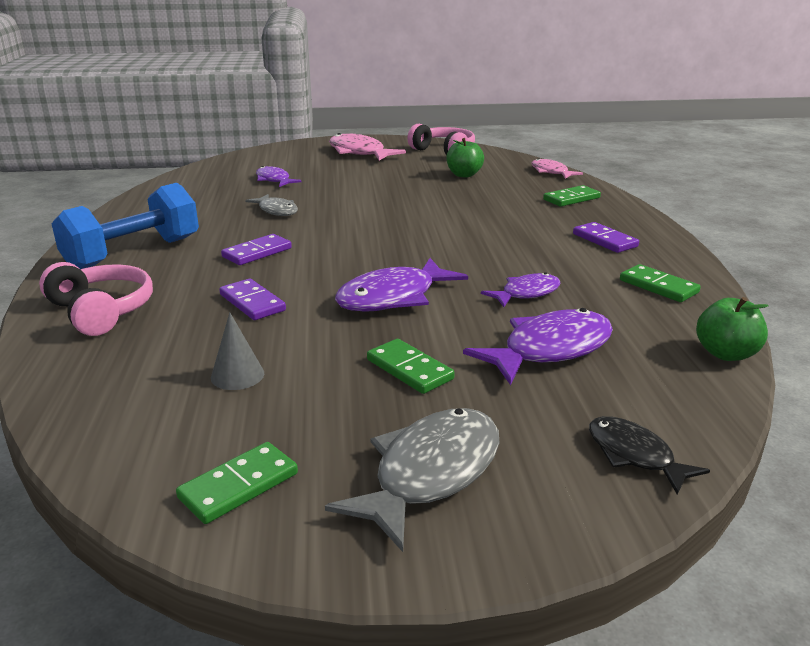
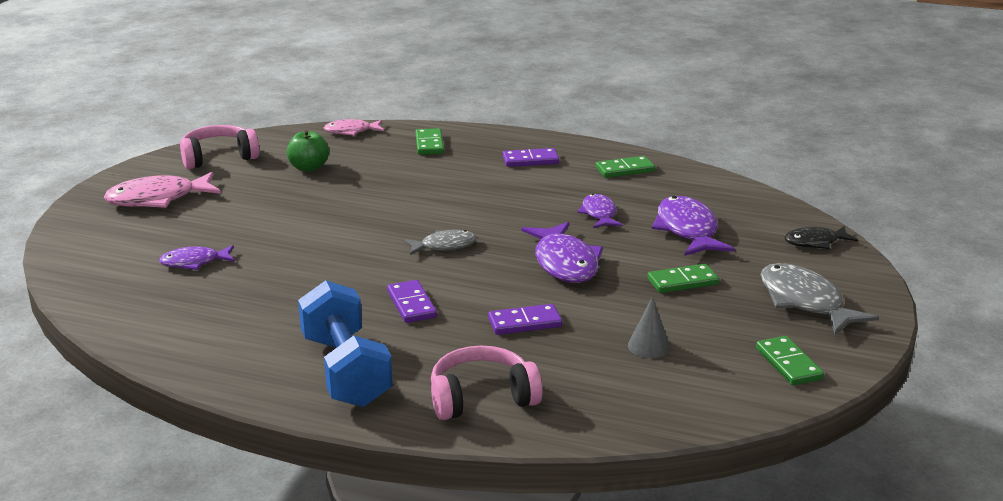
camera: 65 degrees left, 0 degrees up
grey fish [245,194,298,216] -> grey fish moved to [403,230,477,255]
green apple [696,297,769,361] -> none

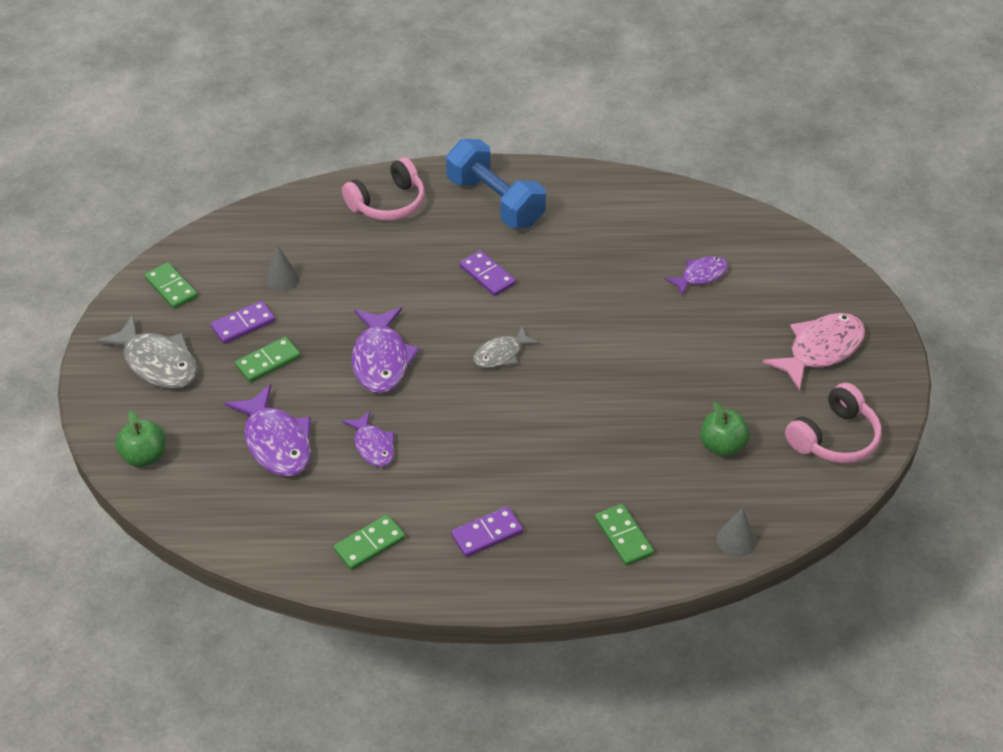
camera: 160 degrees right, 20 degrees up
pink fish [324,119,384,136] -> grey cone [716,508,756,557]
purple domino [488,304,562,335] -> purple domino moved to [211,301,275,344]
purple fish [522,222,603,283] -> purple fish turned 150 degrees counterclockwise [352,307,420,393]
black fish [784,226,858,249] -> green apple [115,410,165,467]

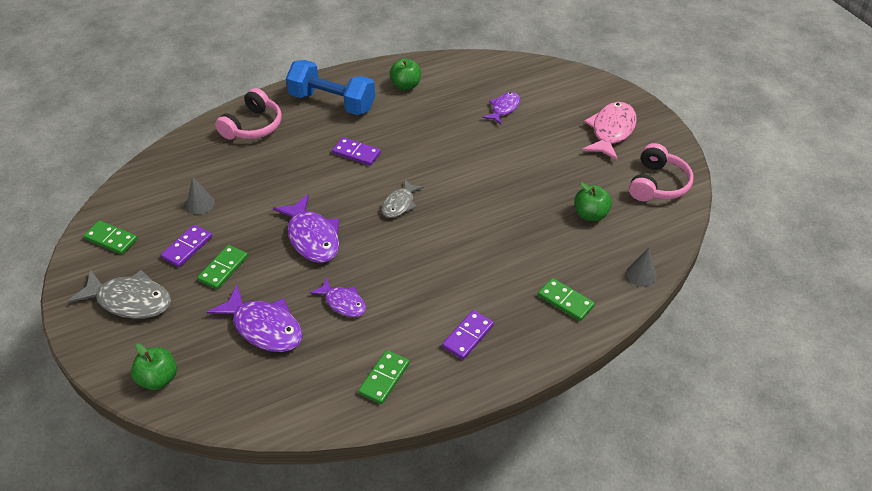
camera: 25 degrees left, 0 degrees up
none -> green apple [390,59,421,90]

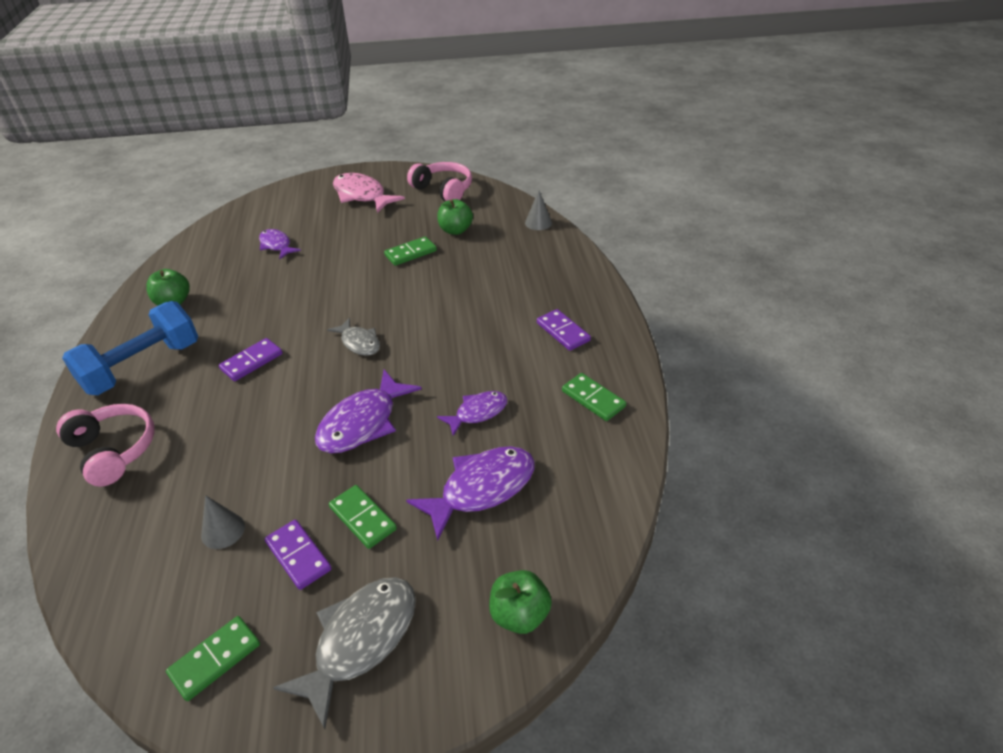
camera: 70 degrees left, 5 degrees down
purple fish [273,194,339,263] -> purple fish turned 135 degrees clockwise [315,370,422,453]
green domino [538,278,595,321] -> green domino moved to [384,236,437,266]

